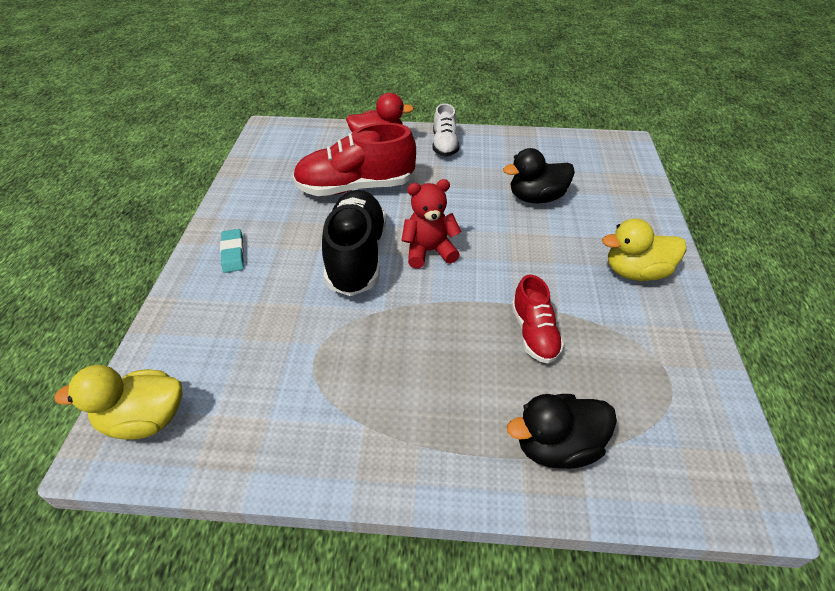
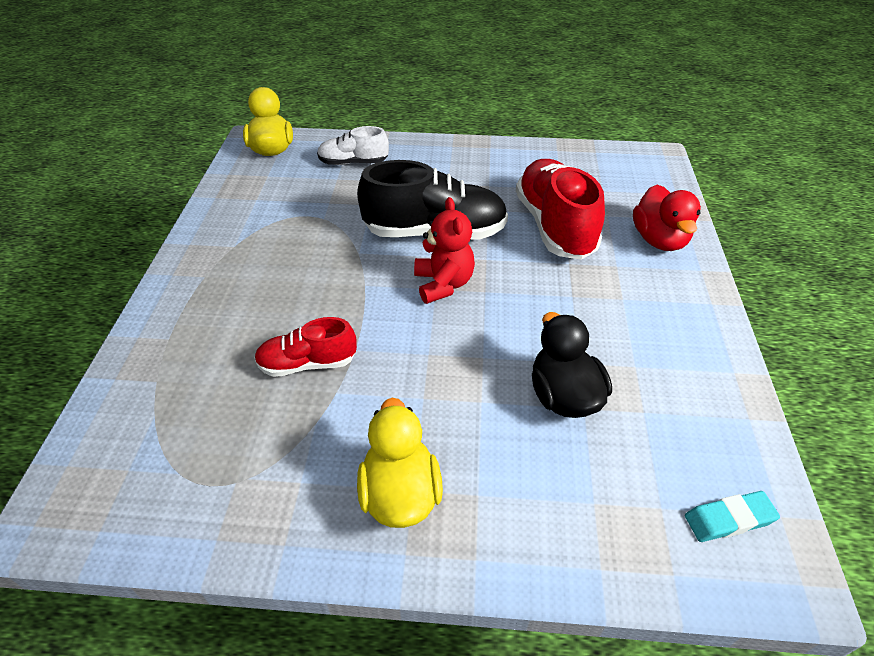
camera: 90 degrees right, 0 degrees up
turquoise eraser [220,229,244,273] -> turquoise eraser moved to [685,491,780,542]
white shoe [433,103,459,157] -> white shoe moved to [317,126,389,165]
black duck [507,394,617,469] -> none

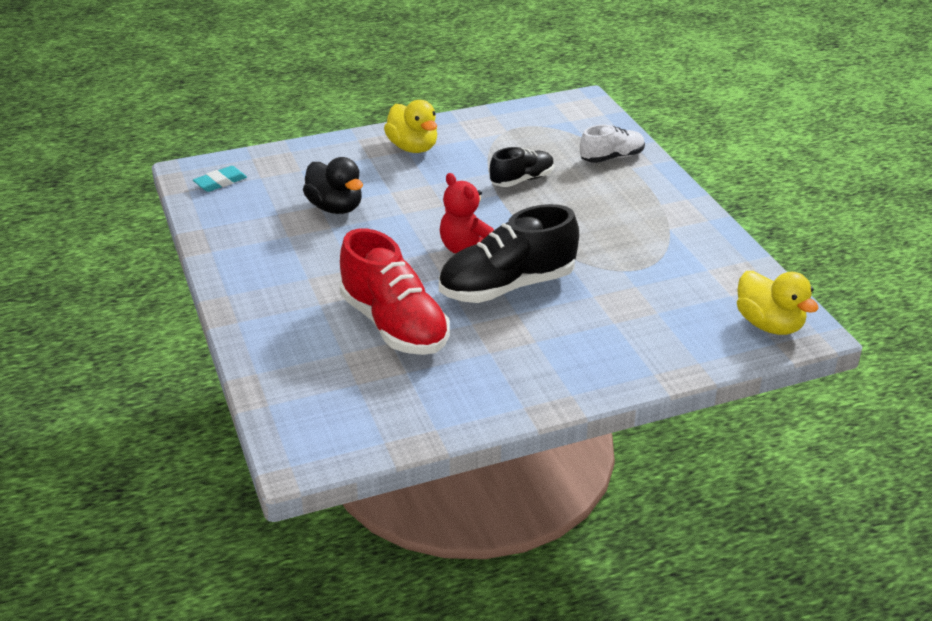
camera: 155 degrees right, 10 degrees down
red shoe [254,317,357,377] -> black shoe [490,147,554,187]
white shoe [317,126,389,165] -> white shoe moved to [580,125,645,163]
red duck [633,185,701,251] -> none

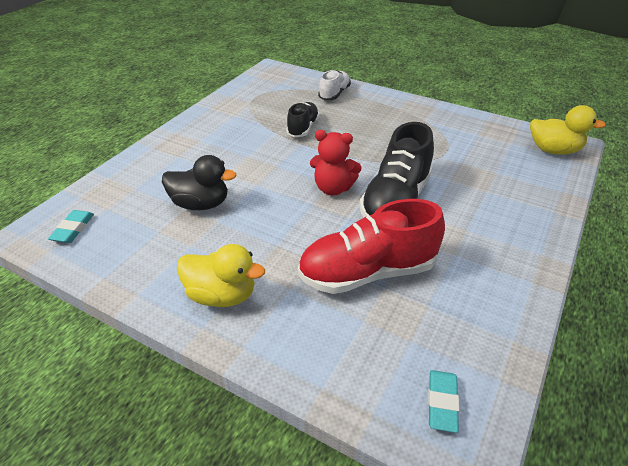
camera: 40 degrees left, 5 degrees up
red shoe [340,228,450,355] -> red shoe turned 150 degrees clockwise [298,199,445,294]
yellow duck [384,100,437,153] -> yellow duck moved to [177,244,265,307]
none -> turquoise eraser [428,370,459,433]

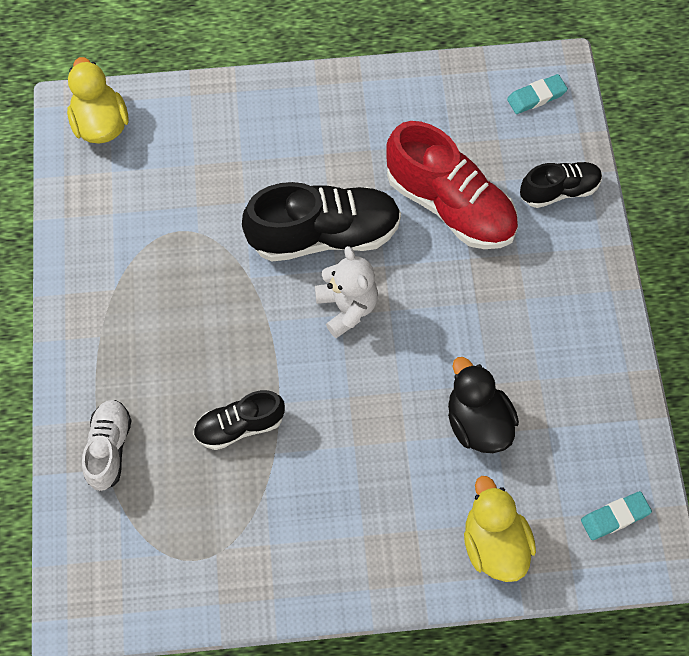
camera: 125 degrees left, 25 degrees up
yellow duck [177,244,265,307] -> yellow duck moved to [464,476,536,582]
red teddy bear [310,130,362,195] -> white teddy bear [315,246,378,338]
white shoe [318,70,351,100] -> white shoe turned 105 degrees clockwise [82,400,132,491]
none -> black shoe [520,162,602,208]

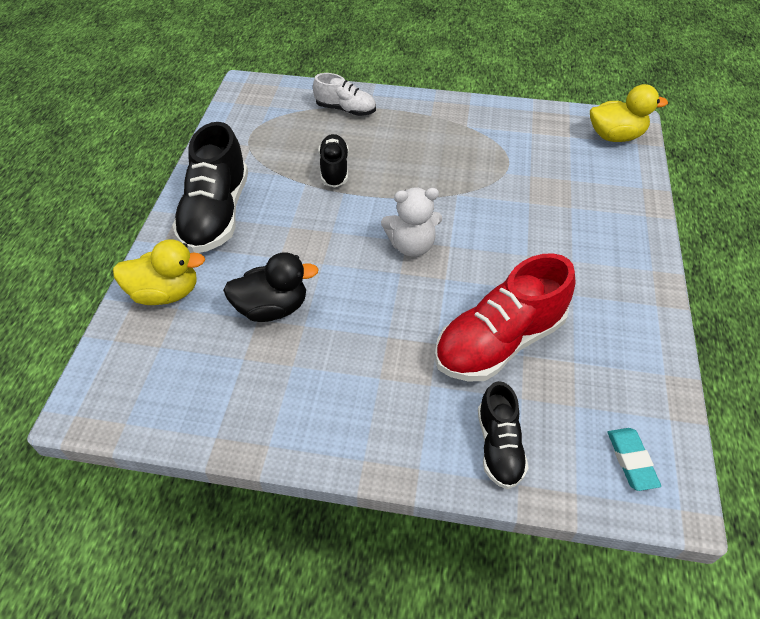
camera: 105 degrees right, 15 degrees down
black shoe [242,182,401,262] -> black shoe moved to [172,122,248,253]
turquoise eraser [581,491,652,540] -> none

